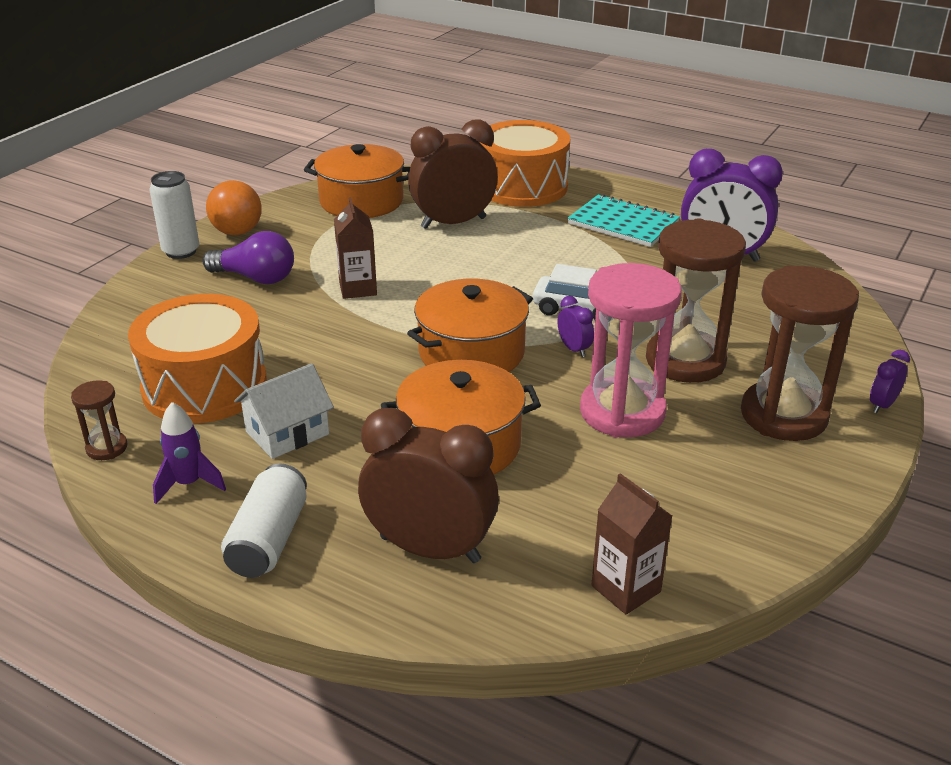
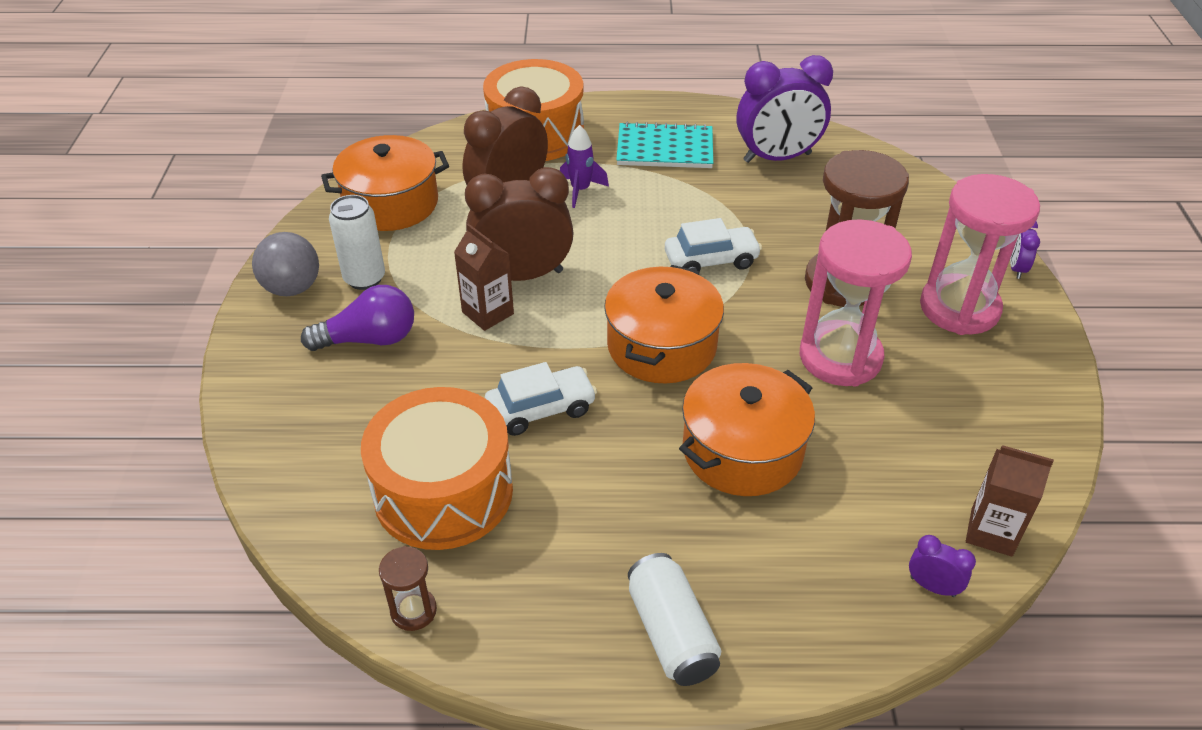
camera: 30 degrees left, 10 degrees up
white can [149,171,199,259] -> white can moved to [329,195,385,290]
purple rocket [153,402,226,504] -> purple rocket moved to [560,125,609,208]
orange ball [206,180,262,235] -> grey ball [252,232,319,296]
white house [234,363,334,459] -> none
brown clock [358,408,499,563] -> brown clock moved to [465,167,574,281]
purple clock [557,296,594,357] -> purple clock moved to [909,535,976,597]
brown hourglass [741,266,859,441] -> pink hourglass [920,174,1040,335]
none -> white car [485,362,597,436]

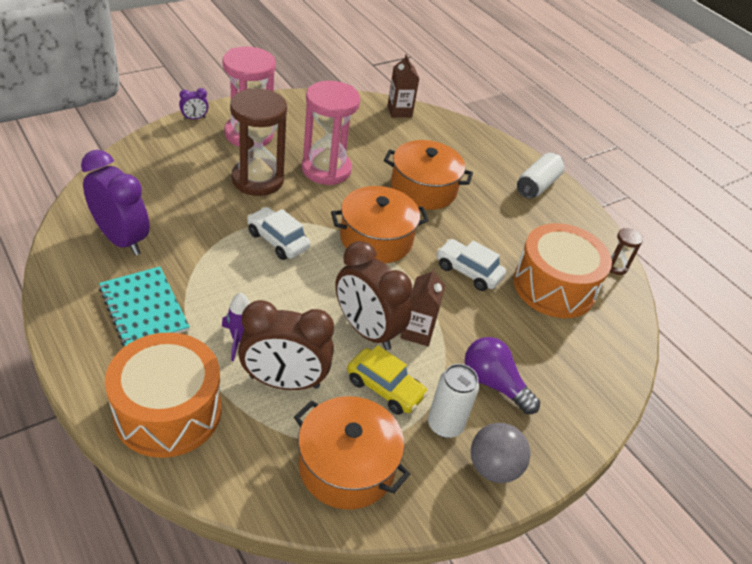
camera: 130 degrees left, 0 degrees up
purple clock [909,535,976,597] -> none
none -> yellow car [347,345,428,415]

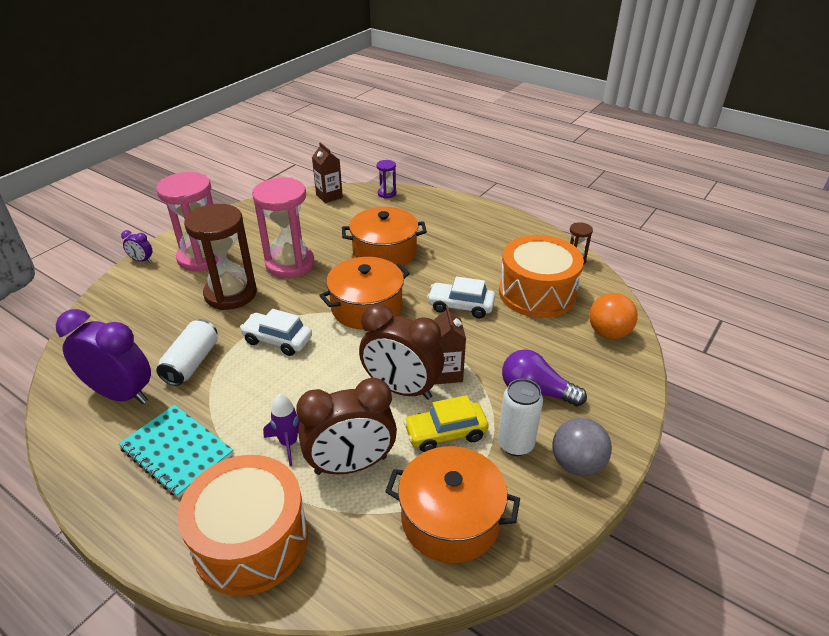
camera: 15 degrees left, 5 degrees down
purple clock [179,88,208,120] -> purple clock turned 60 degrees clockwise [121,230,152,262]
yellow car [347,345,428,415] -> yellow car turned 150 degrees clockwise [403,395,489,452]
white can [517,153,565,198] -> white can moved to [156,319,218,386]
none -> purple hourglass [376,160,396,198]
none -> orange ball [589,293,638,339]

